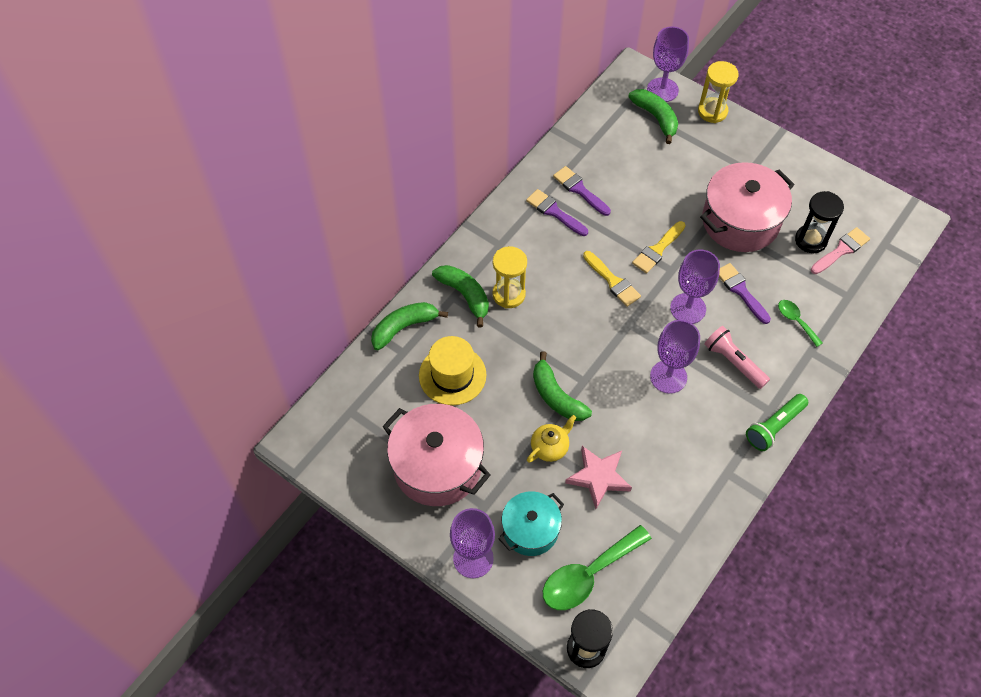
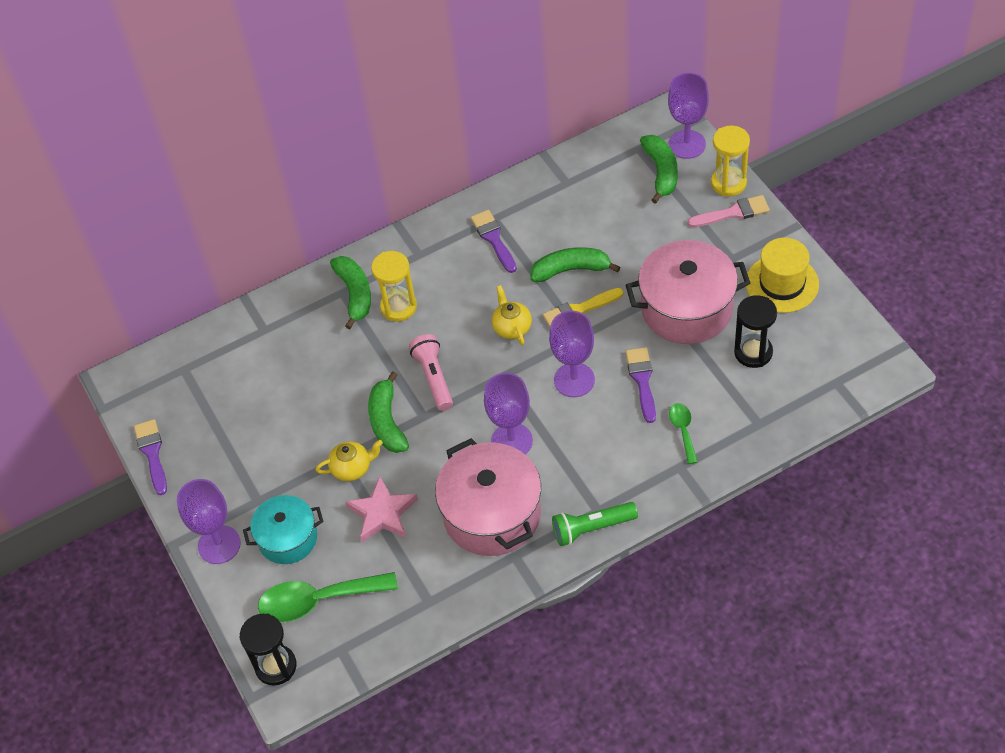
camera: 30 degrees right, 5 degrees down
green banana [371,302,448,350] -> green banana moved to [530,247,620,282]
pink pot [382,404,491,506] -> pink pot moved to [435,438,541,556]
yellow hat [419,336,486,406] -> yellow hat moved to [746,238,819,313]
purple brush [553,166,611,216] -> purple brush moved to [134,419,167,495]
yellow brush [583,251,641,307] -> yellow teapot [492,285,532,345]
pink flashlight [704,326,770,389] -> pink flashlight moved to [409,334,453,411]
pink brush [811,227,870,274] -> pink brush moved to [688,195,770,227]

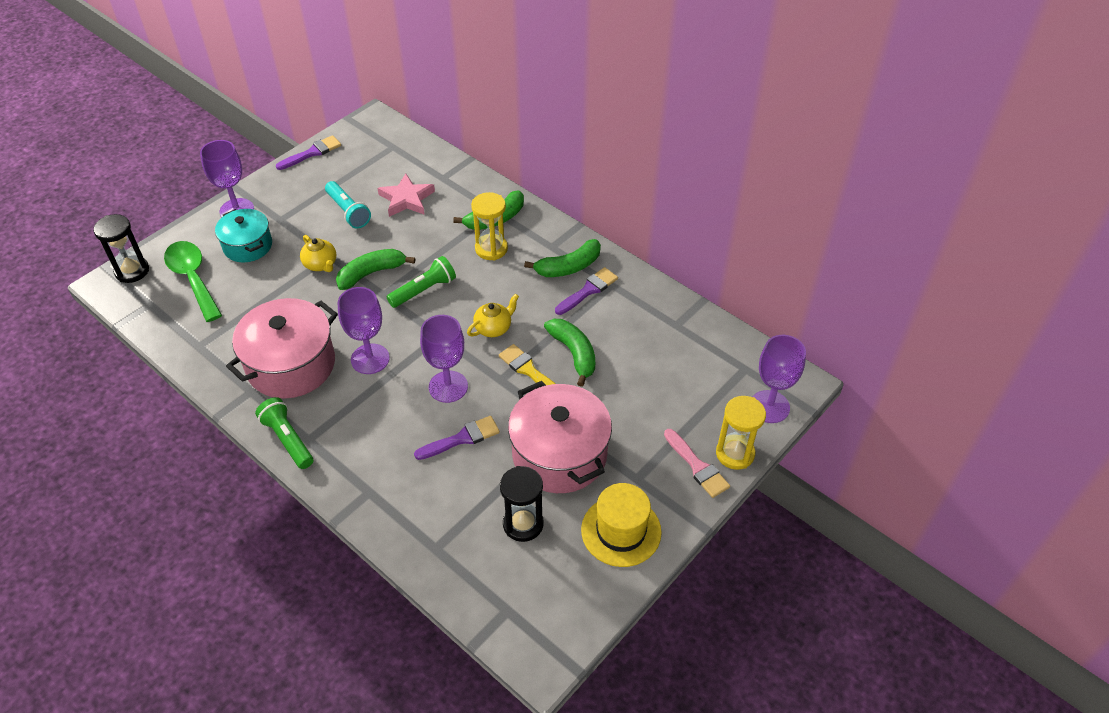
camera: 65 degrees right, 5 degrees down
pink star [345,476,418,542] -> pink star moved to [378,173,435,217]
pink flashlight [409,334,453,411] -> green flashlight [387,256,456,308]
green banana [640,135,678,204] -> green banana moved to [524,239,601,277]
green spoon [669,403,698,464] -> none
none -> turquoise flashlight [325,181,371,229]

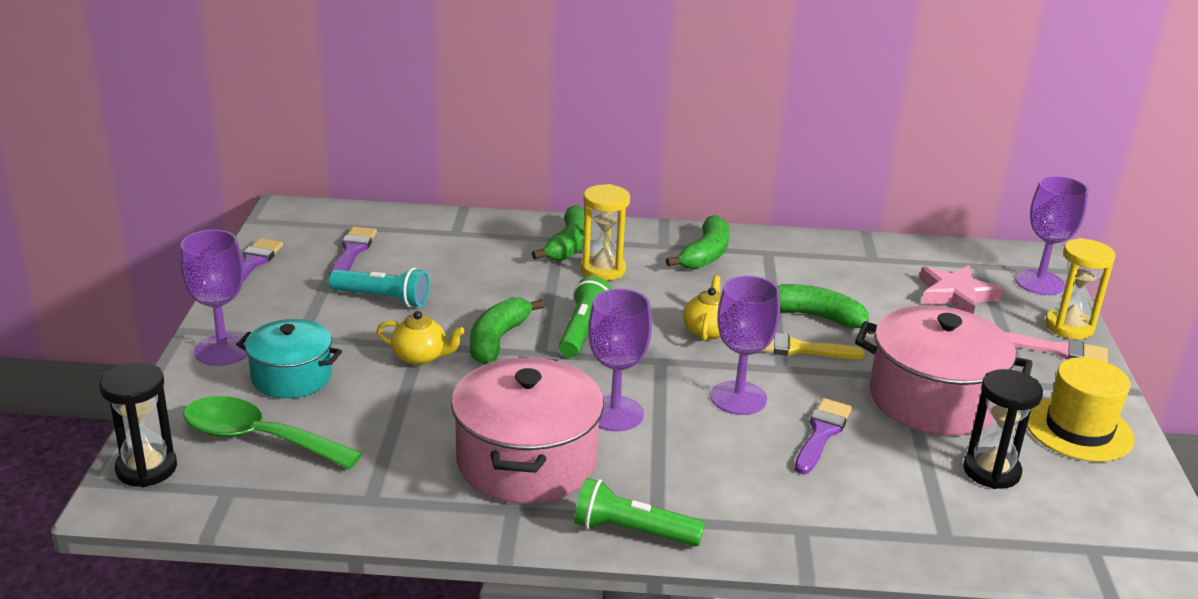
camera: 40 degrees left, 20 degrees down
pink star [378,173,435,217] -> pink star moved to [919,265,1003,314]
purple brush [555,267,618,315] -> purple brush moved to [329,227,377,275]

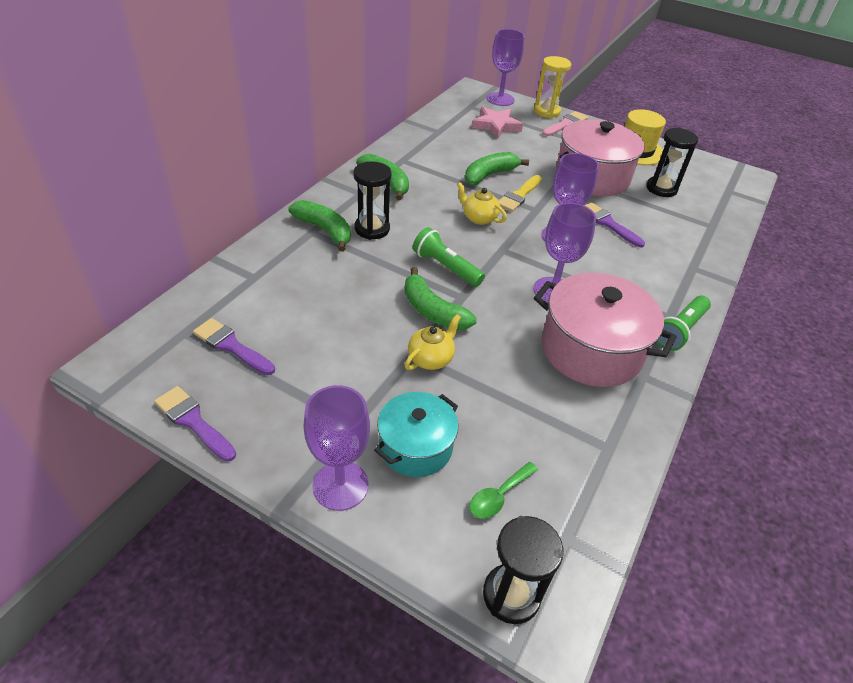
camera: 65 degrees left, 15 degrees up
green spoon [183,396,362,469] -> green spoon [469,462,538,519], size x0.52
turquoise flashlight [329,268,430,308] -> none
yellow hourglass [581,184,630,281] -> black hourglass [353,162,391,240]

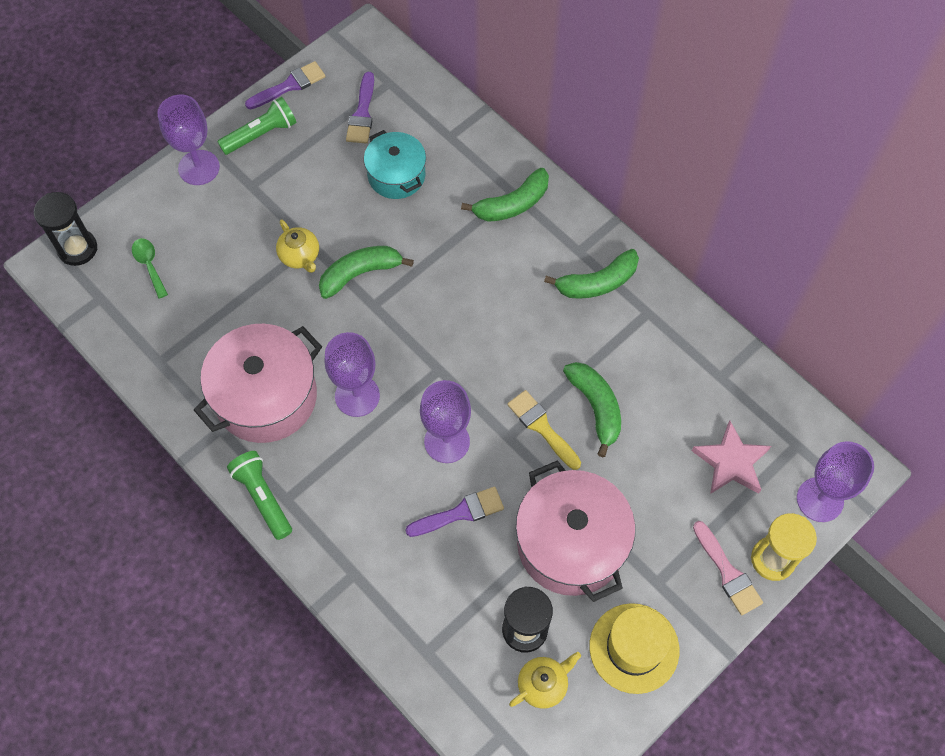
camera: 110 degrees right, 20 degrees up
purple brush [193,318,275,375] -> purple brush turned 135 degrees clockwise [346,72,374,144]
black hourglass [353,162,391,240] -> none
turquoise pot [374,392,458,477] -> turquoise pot moved to [364,130,426,199]
green flashlight [413,227,485,287] -> green flashlight moved to [217,97,297,155]
yellow teapot [457,182,507,225] -> yellow teapot moved to [509,652,581,709]

